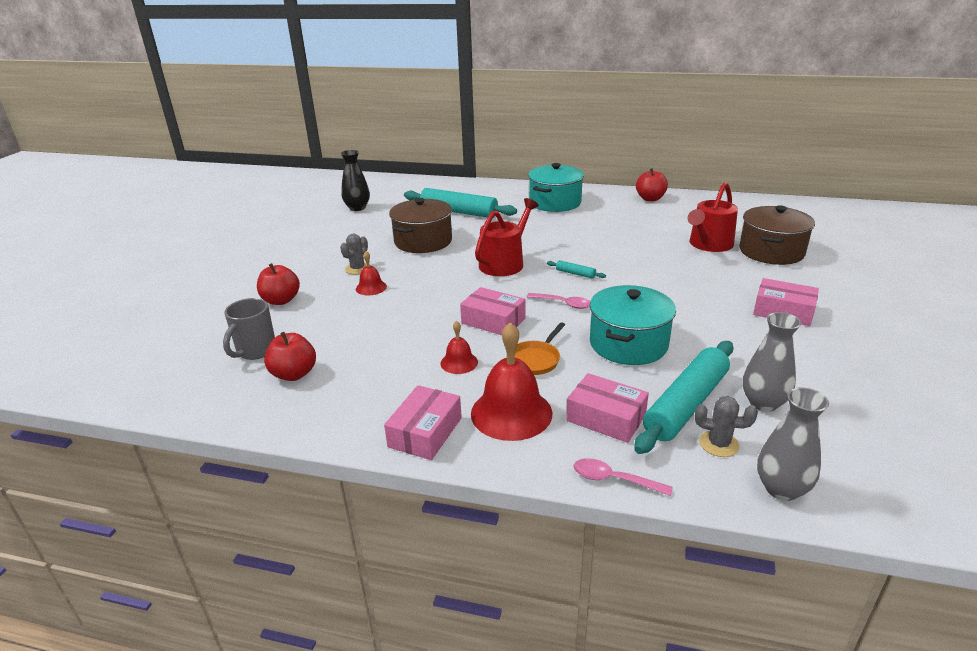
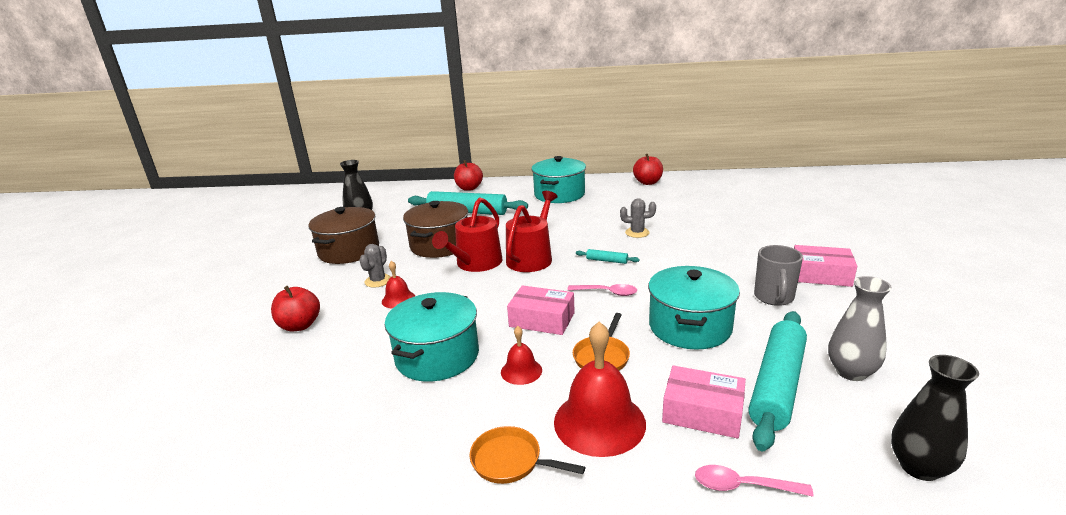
camera: 10 degrees left, 5 degrees down
grey mug [223,298,275,360] -> grey mug moved to [754,245,803,306]
red apple [264,332,316,381] -> red apple moved to [454,160,483,191]
pink box [384,385,462,460] -> orange pan [470,426,585,484]
red watering can [688,182,738,252] -> red watering can moved to [432,197,502,272]
grey cactus [695,396,758,457] -> grey cactus moved to [620,198,656,238]
brown pot [739,205,815,265] -> brown pot moved to [308,207,379,264]
grey vase [757,387,829,501] -> black vase [891,355,979,481]
none -> turquoise pot [385,292,479,382]

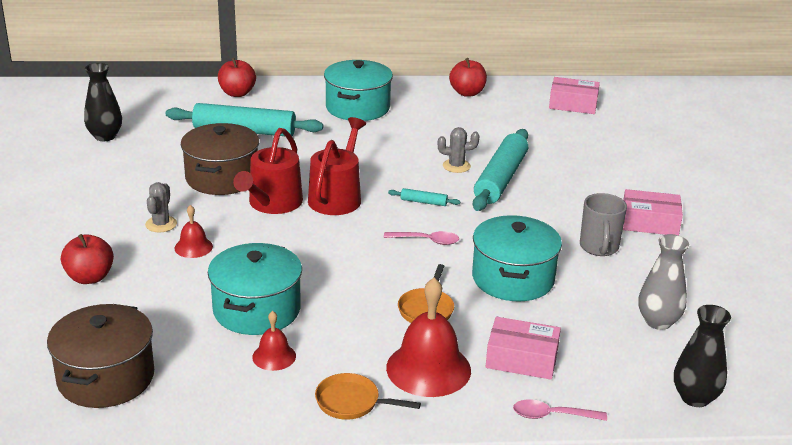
camera: 10 degrees left, 5 degrees up
brown pot [308,207,379,264] -> brown pot moved to [47,304,154,408]
red bell [501,326,542,385] -> red bell moved to [252,311,296,371]
pink box [507,285,575,335] -> pink box moved to [549,77,600,114]
turquoise rolling pin [748,311,807,451] -> turquoise rolling pin moved to [472,129,528,211]

